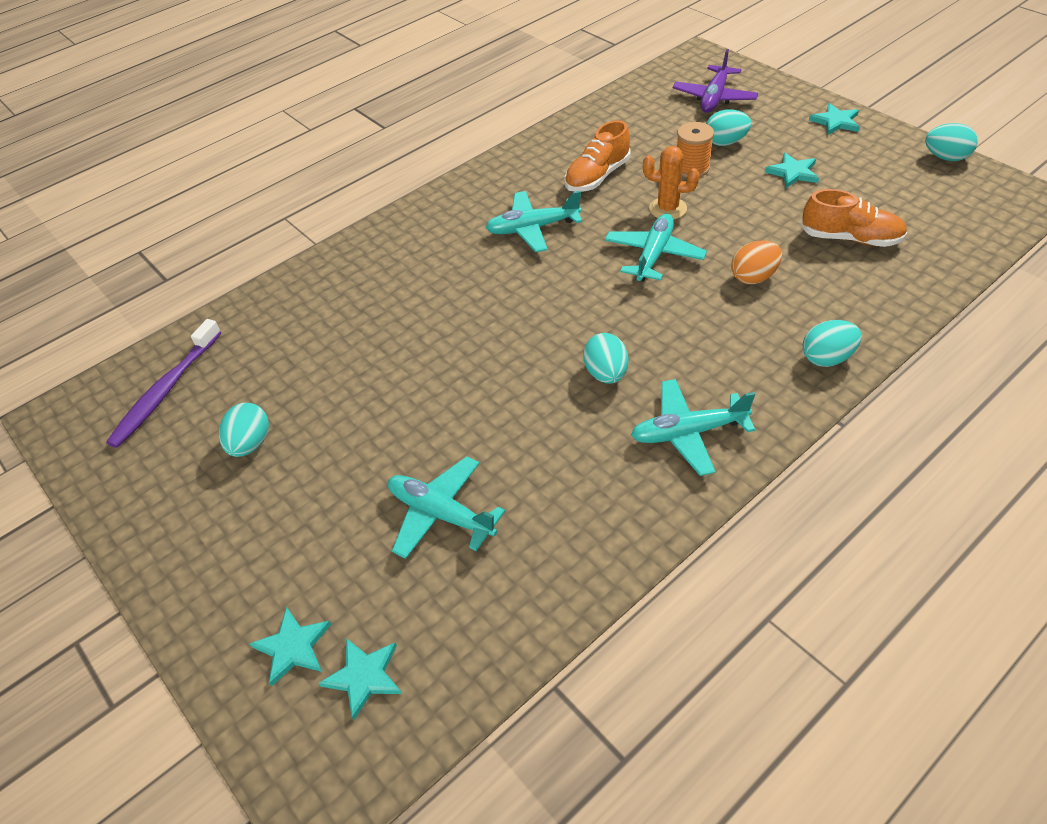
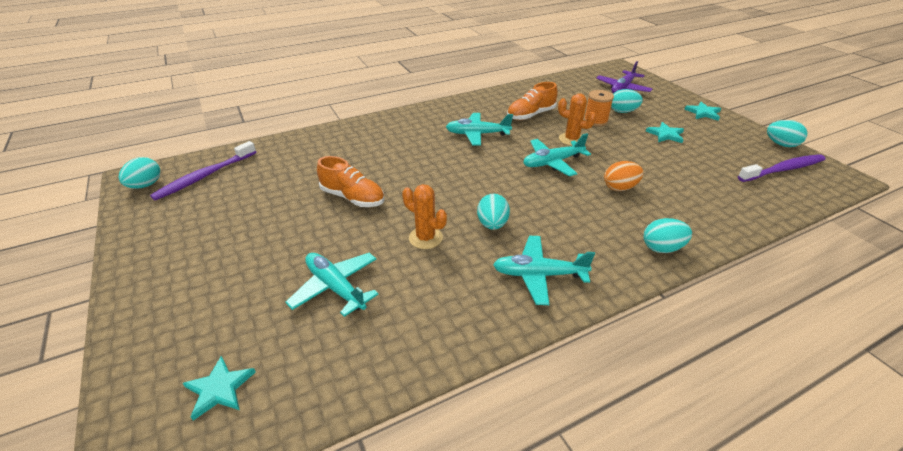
camera: 10 degrees right, 10 degrees down
turquoise egg [219,403,269,457] -> turquoise egg moved to [119,157,160,189]
turquoise star [250,607,331,687] -> none
turquoise plane [605,214,707,282] -> turquoise plane turned 150 degrees counterclockwise [523,133,591,176]
orange shoe [801,189,907,247] -> orange shoe moved to [317,156,384,207]
none -> orange cactus [402,184,447,249]
none -> purple toothbrush [738,154,825,182]

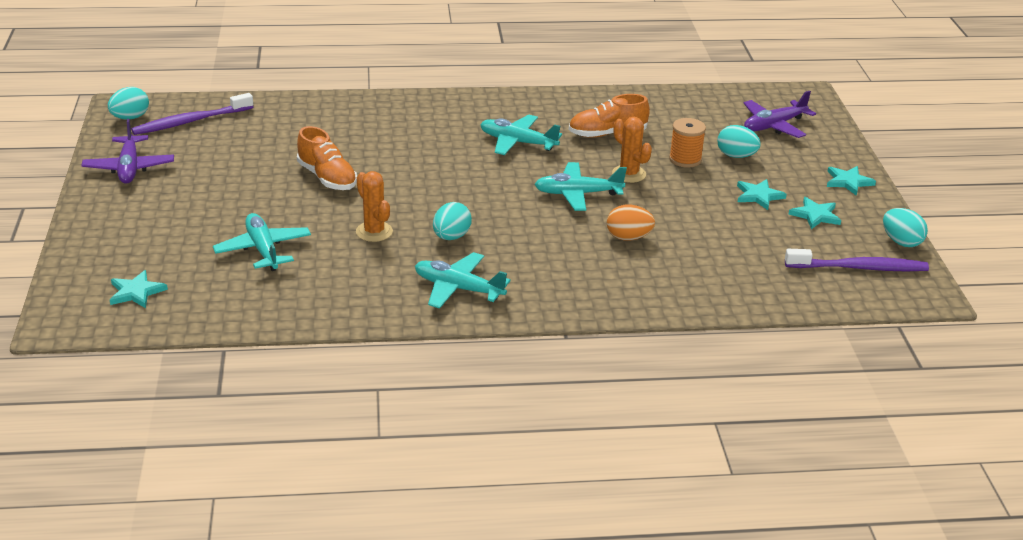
camera: 20 degrees right, 5 degrees down
turquoise egg [644,218,692,253] -> none
none -> purple plane [81,119,174,184]
none -> turquoise star [788,197,841,229]

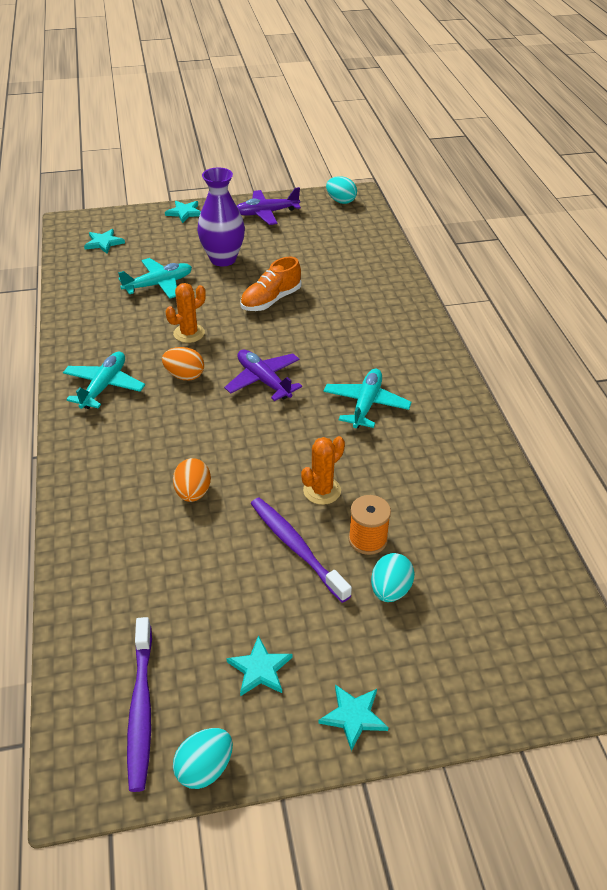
camera: 85 degrees right, 10 degrees up
purple toothbrush [131,93,253,135] -> purple toothbrush moved to [251,497,352,603]
turquoise egg [433,202,472,240] -> orange egg [162,347,204,381]
turquoise plane [534,162,627,211] -> none
orange shoe [569,94,650,138] -> none
turquoise star [737,179,787,210] -> turquoise star moved to [165,201,201,223]
purple plane [743,91,816,138] -> purple plane moved to [224,350,302,401]
none -> purple vase [197,167,245,266]

